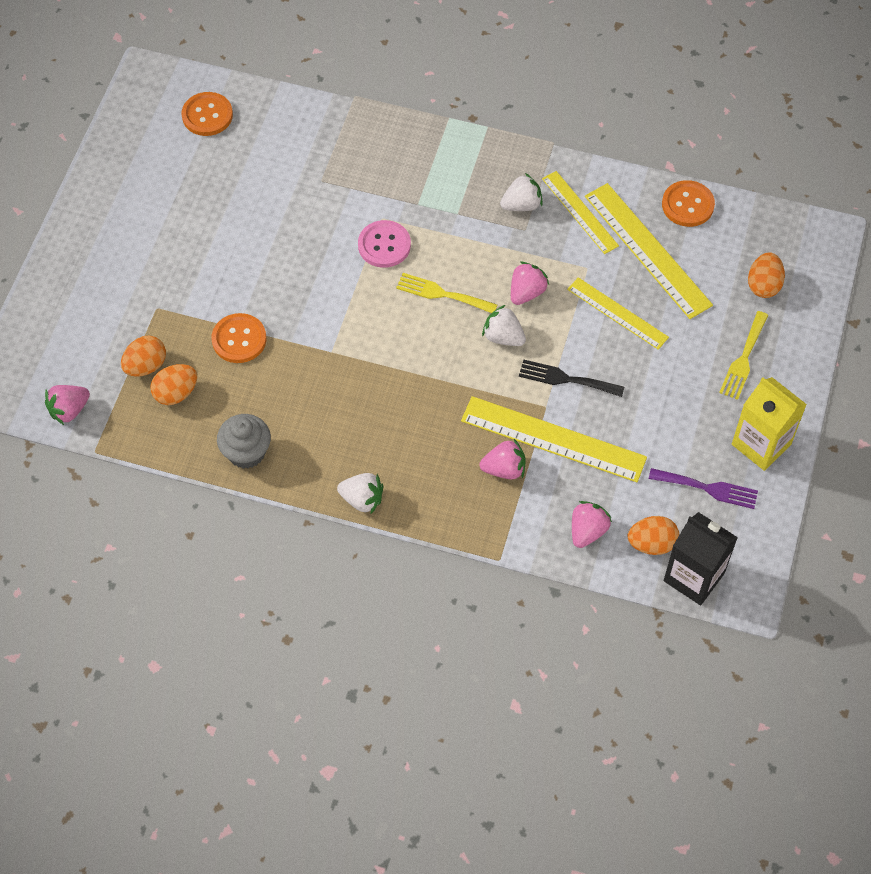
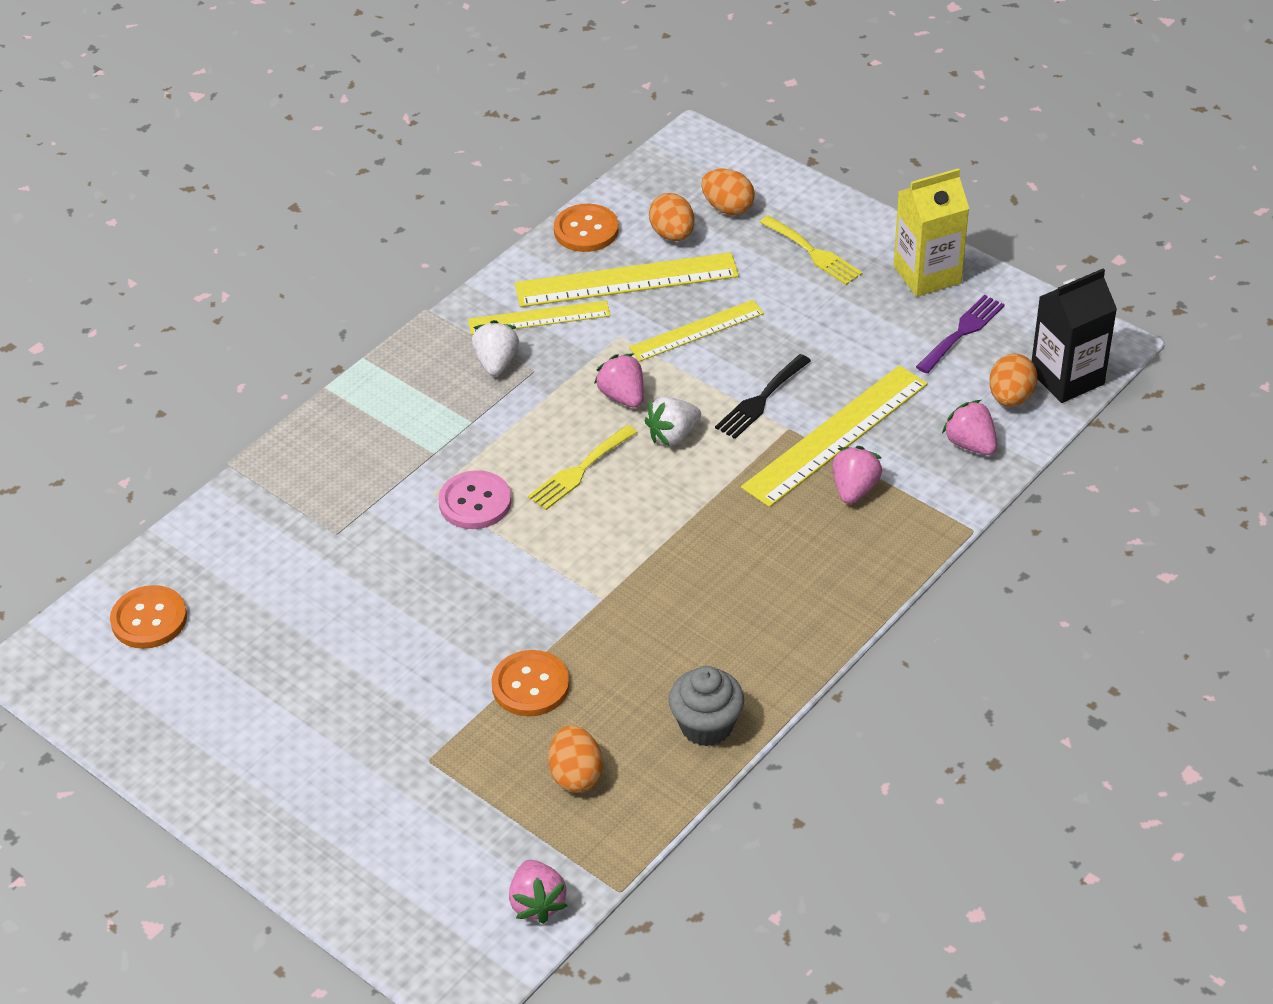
camera: 65 degrees left, 15 degrees down
orange egg [121,336,166,377] -> orange egg moved to [649,193,695,241]
white strawberry [337,473,383,515] -> none

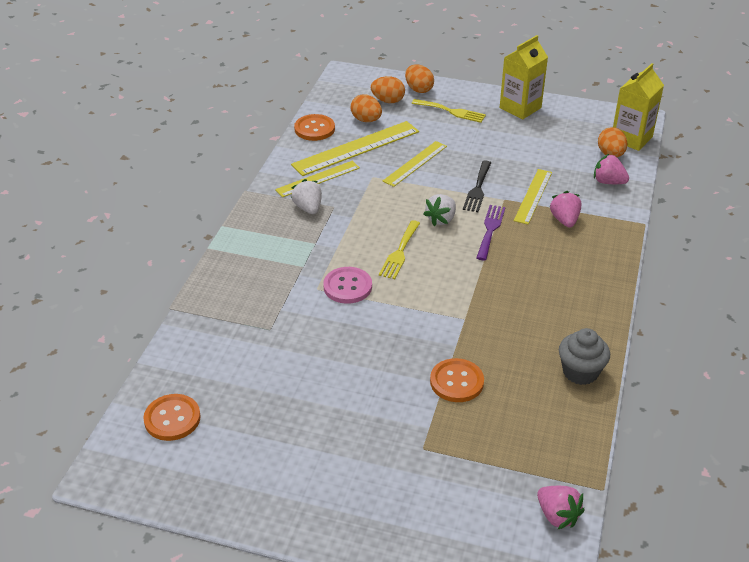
camera: 25 degrees left, 5 degrees down
orange egg [549,725,603,793] -> orange egg moved to [405,64,434,93]
pink strawberry [594,353,644,408] -> none
yellow ruler [741,365,928,507] -> yellow ruler [514,169,552,224], size x0.63
purple fork [916,295,1005,373] -> purple fork moved to [476,205,505,260]
black carton [1032,269,1117,403] -> yellow carton [613,63,664,151]

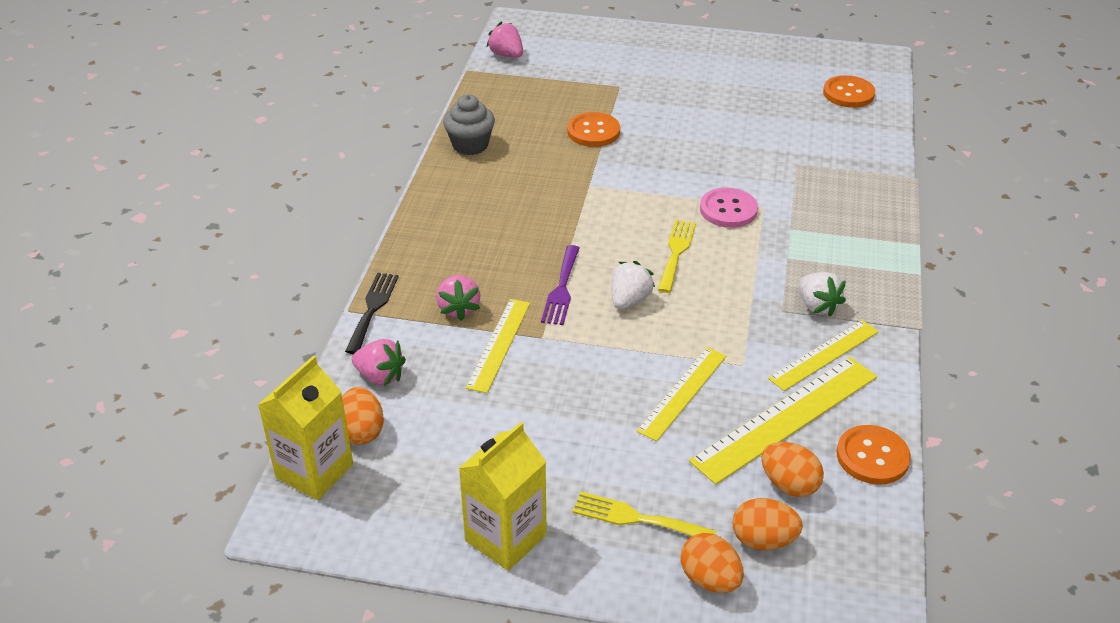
camera: 175 degrees right, 0 degrees up
black fork [463,160,491,212] -> black fork moved to [345,272,399,354]

